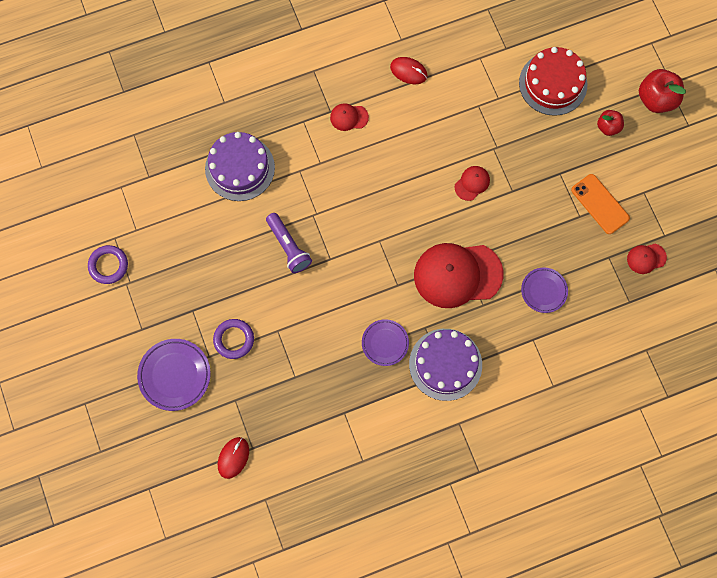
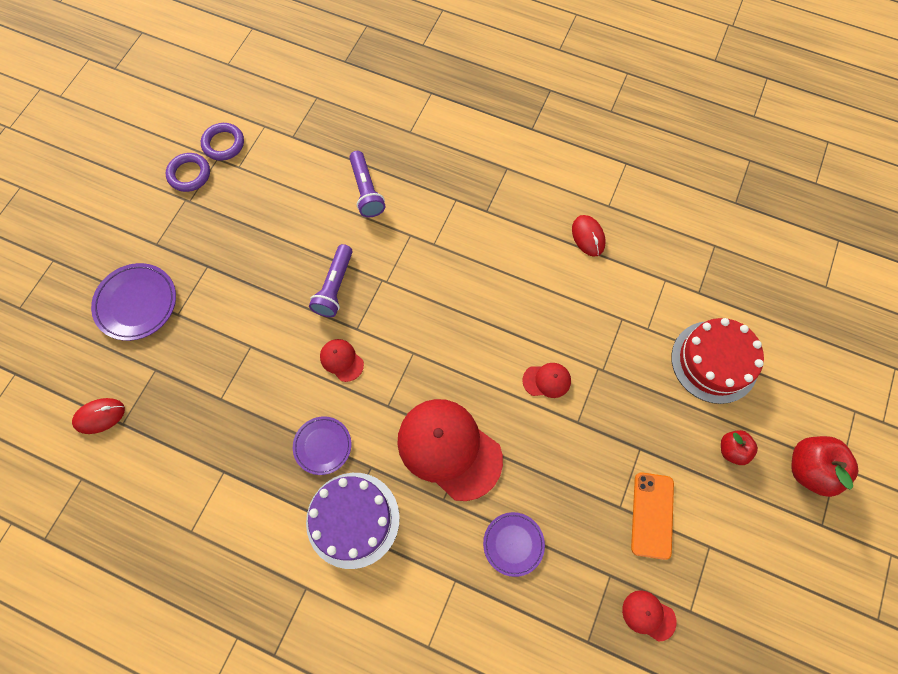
camera: 45 degrees right, 5 degrees down
purple cake [205,132,275,201] -> purple flashlight [349,151,385,217]
purple ring [213,319,254,359] -> purple ring moved to [201,123,244,161]
red cap [330,103,369,131] -> red cap moved to [320,339,364,382]

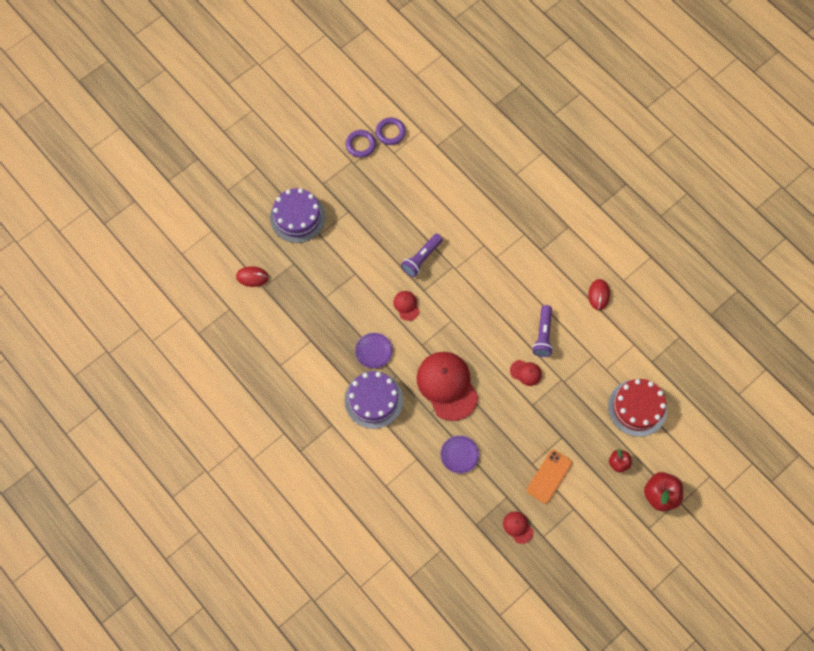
camera: 25 degrees right, 0 degrees up
purple plate [91,263,176,341] -> purple cake [270,188,325,243]
purple flashlight [349,151,385,217] -> purple flashlight moved to [532,305,553,357]

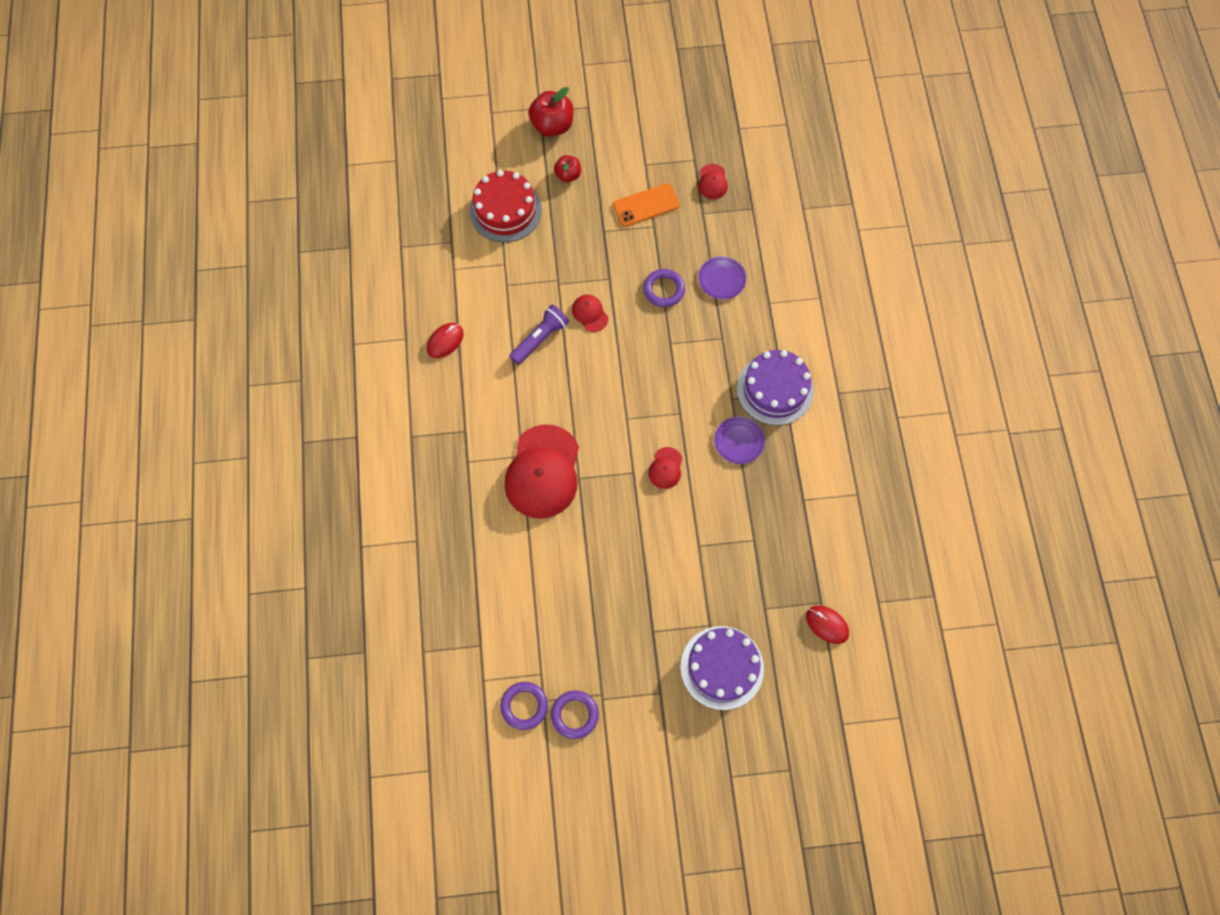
camera: 145 degrees left, 0 degrees up
purple flashlight [401,233,443,277] -> none
red cap [417,352,478,421] -> red cap moved to [504,425,579,519]
none -> purple ring [643,269,685,307]

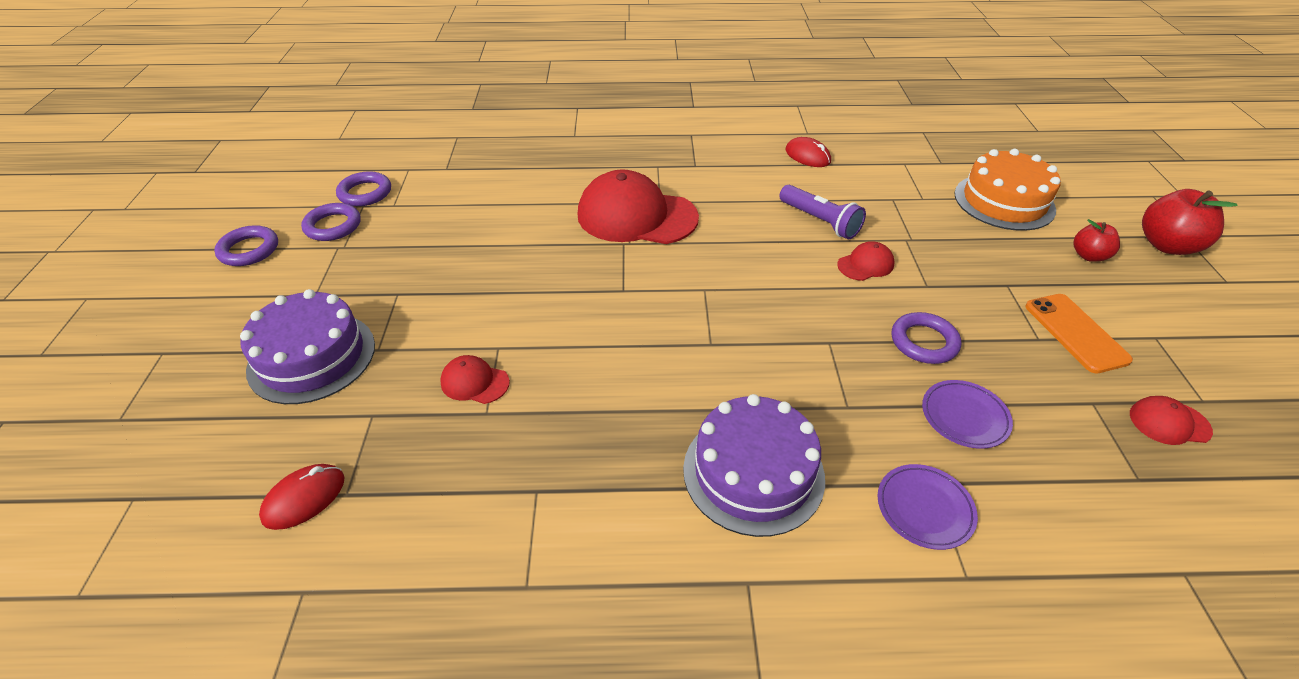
camera: 95 degrees right, 25 degrees down
red cake [469,170,542,242] -> orange cake [954,149,1061,231]
red cap [648,447,683,489] -> red cap moved to [440,355,510,404]
purple plate [714,416,765,464] -> purple plate moved to [878,464,978,550]
none -> purple ring [214,225,278,266]

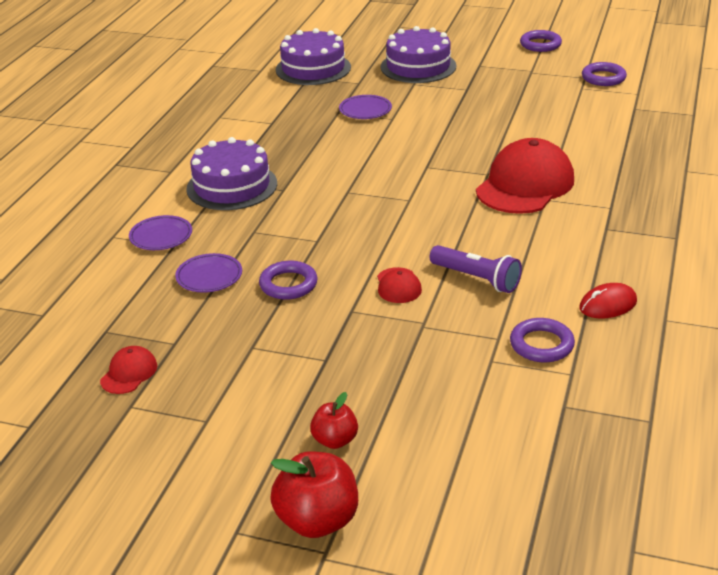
camera: 110 degrees right, 10 degrees down
red mouse [259,464,345,530] -> purple cake [276,28,351,85]
purple ring [301,203,361,241] -> purple ring moved to [510,318,575,362]
red cap [440,355,510,404] -> purple plate [339,95,392,119]
purple flashlight [779,185,866,239] -> purple flashlight turned 120 degrees counterclockwise [429,245,522,293]
orange cake [954,149,1061,231] -> none
orange phone [1025,294,1133,374] -> none

